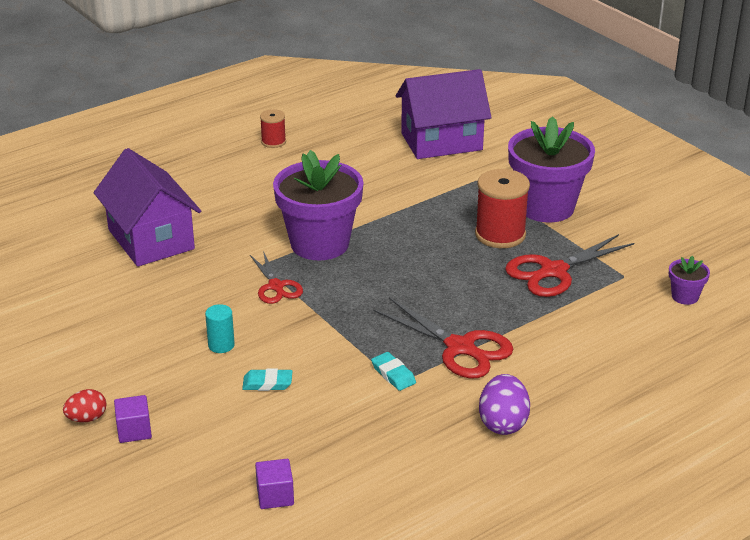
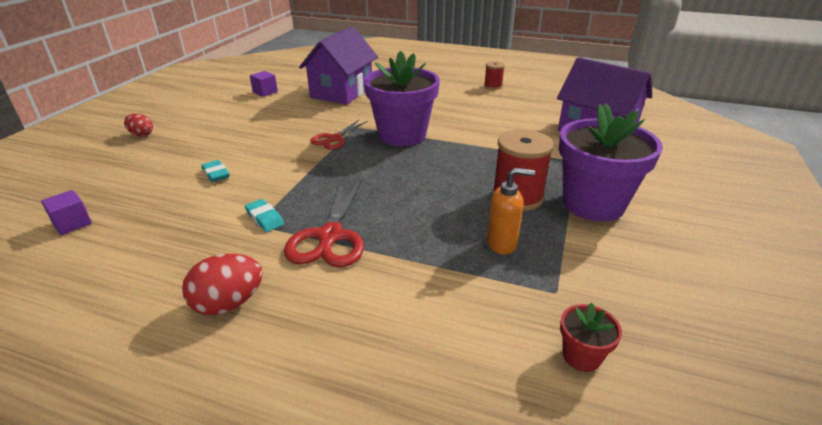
camera: 55 degrees right, 0 degrees up
purple cube [114,395,152,443] -> purple cube moved to [250,71,278,97]
turquoise cylinder [205,304,235,353] -> none
turquoise eraser [371,352,416,391] -> turquoise eraser turned 60 degrees counterclockwise [245,199,284,232]
purple egg [479,374,530,435] -> red egg [182,254,263,315]
red scissors [505,234,634,297] -> orange soap dispenser [487,168,535,255]
purple flower pot [669,256,710,305] -> red flower pot [560,302,622,372]

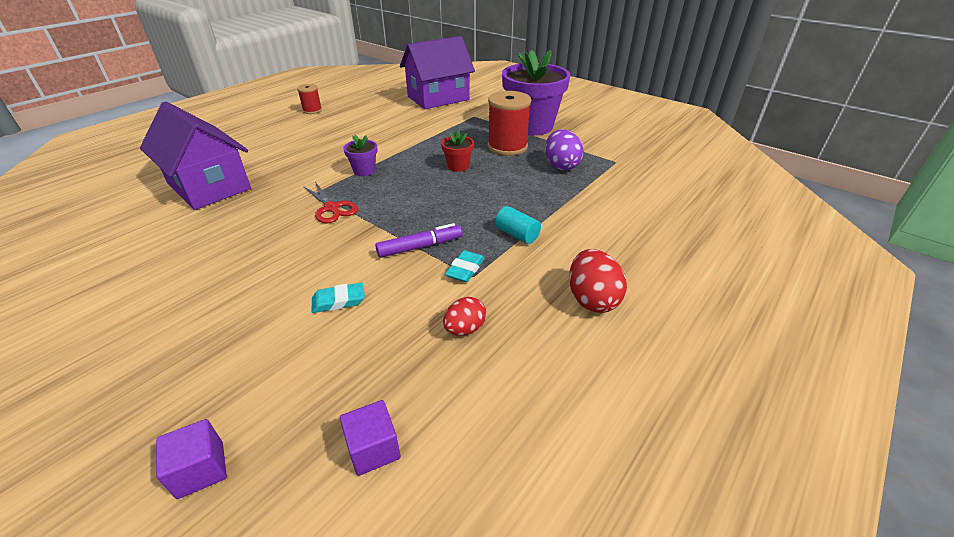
camera: 70 degrees left, 5 degrees up
red egg [124,113,153,136] -> red egg moved to [443,297,486,336]
turquoise eraser [245,199,284,232] -> turquoise eraser turned 45 degrees counterclockwise [445,250,485,282]
purple cube [250,71,278,97] -> purple cube moved to [156,419,227,499]
red scissors [284,179,364,267] -> turquoise cylinder [495,206,541,244]
purple flower pot [364,51,440,146] -> purple flower pot [343,135,377,176], size x0.43
orange soap dispenser [487,168,535,255] -> purple egg [545,129,584,170]
red flower pot [560,302,622,372] -> red flower pot moved to [441,130,474,172]
none -> purple marker [375,223,462,258]

